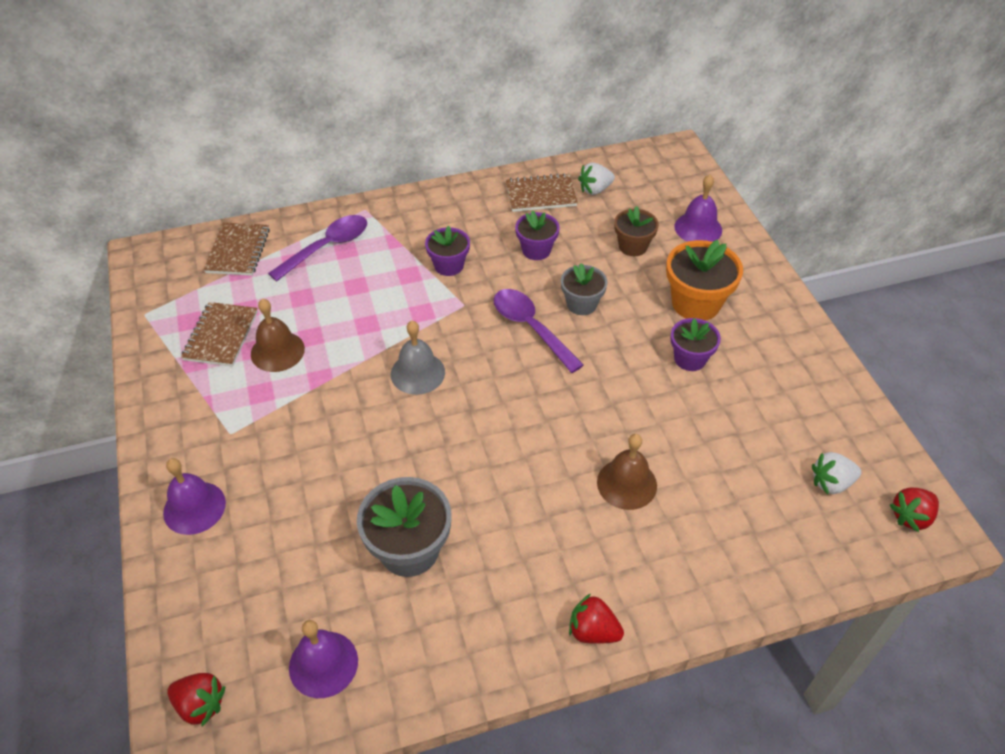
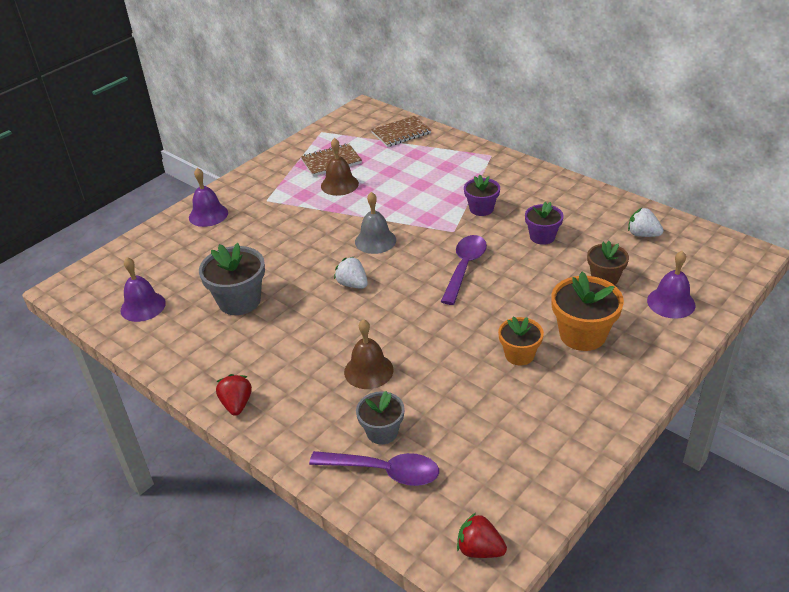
camera: 60 degrees right, 10 degrees down
red strawberry [167,673,225,726] -> none
purple spoon [268,215,367,281] -> purple spoon moved to [309,451,439,486]
brown notebook [506,173,578,212] -> none
grey flower pot [561,263,608,315] -> grey flower pot moved to [356,391,405,444]
purple flower pot [671,318,721,371] -> orange flower pot [498,316,544,366]
white strawberry [812,452,861,494] -> white strawberry moved to [334,256,368,289]

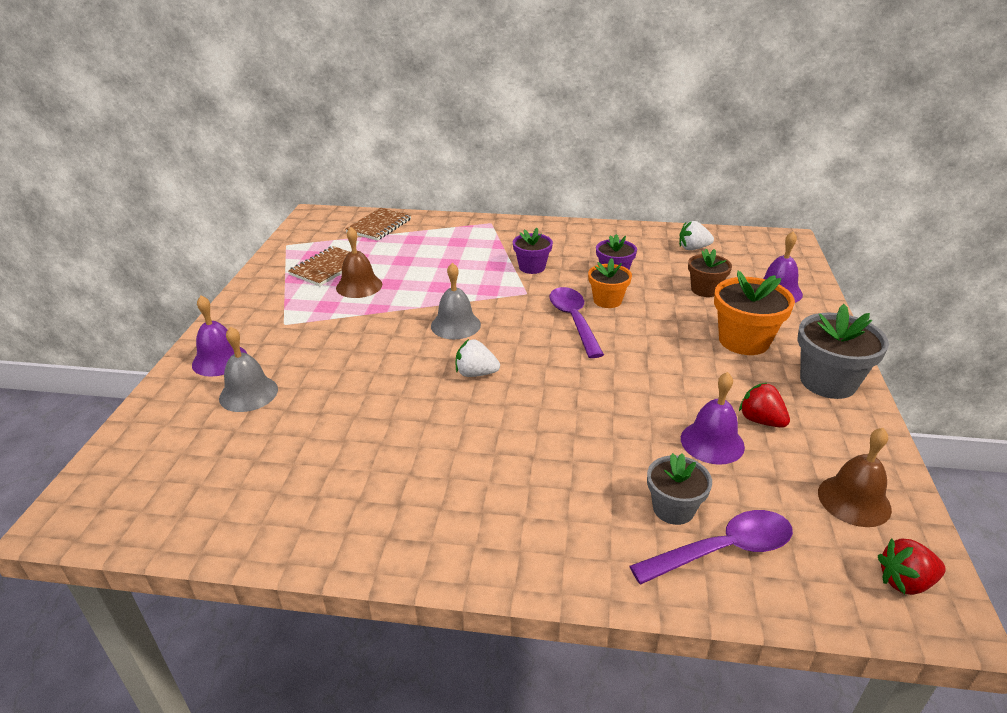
camera: 35 degrees left, 5 degrees down
purple bell [120,257,166,322] -> purple bell moved to [681,372,745,465]
grey flower pot [199,243,265,315] -> grey flower pot moved to [797,304,889,399]
red strawberry [216,374,252,416] -> red strawberry moved to [739,383,790,428]
brown bell [344,319,394,389] -> brown bell moved to [818,428,892,527]
orange flower pot [498,316,544,366] -> orange flower pot moved to [588,258,632,308]
none -> grey bell [219,326,278,412]

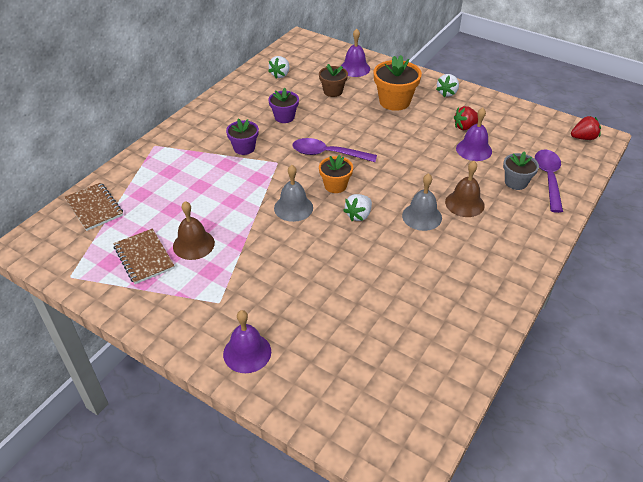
camera: 65 degrees left, 10 degrees up
grey bell [219,326,278,412] -> grey bell moved to [402,173,442,231]
orange flower pot [588,258,632,308] -> orange flower pot moved to [319,155,353,193]
grey flower pot [797,304,889,399] -> white strawberry [436,74,459,97]
brown bell [818,428,892,527] -> brown bell moved to [445,161,485,217]
red strawberry [878,538,946,595] -> red strawberry turned 120 degrees counterclockwise [571,116,601,140]

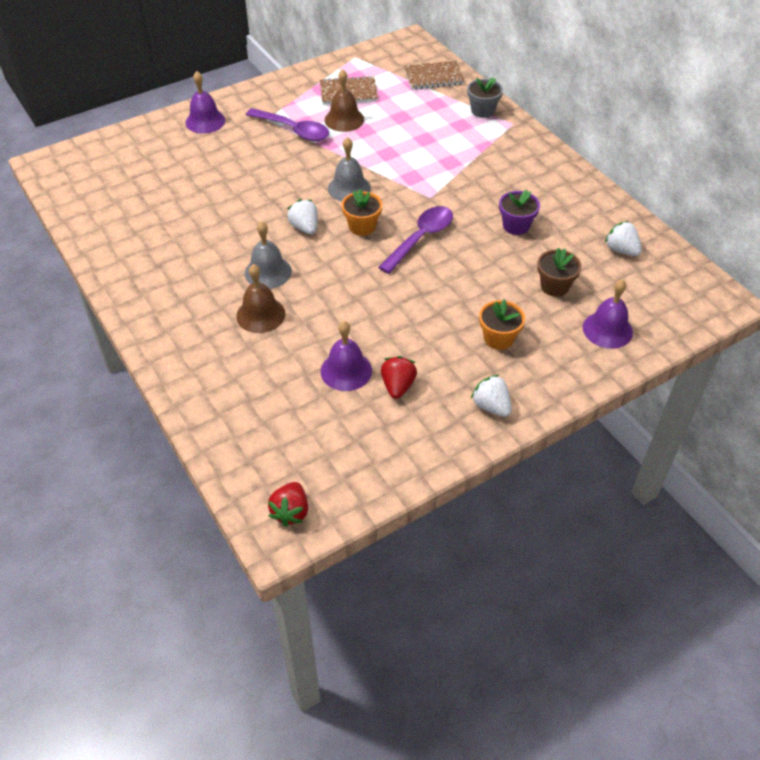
camera: 115 degrees right, 5 degrees up
purple flower pot [226,118,259,155] -> none
orange flower pot [374,55,422,111] -> orange flower pot [479,299,525,350], size x0.63
grey flower pot [503,151,539,190] -> grey flower pot moved to [467,78,503,118]
purple spoon [535,149,563,213] -> purple spoon moved to [246,108,329,141]

